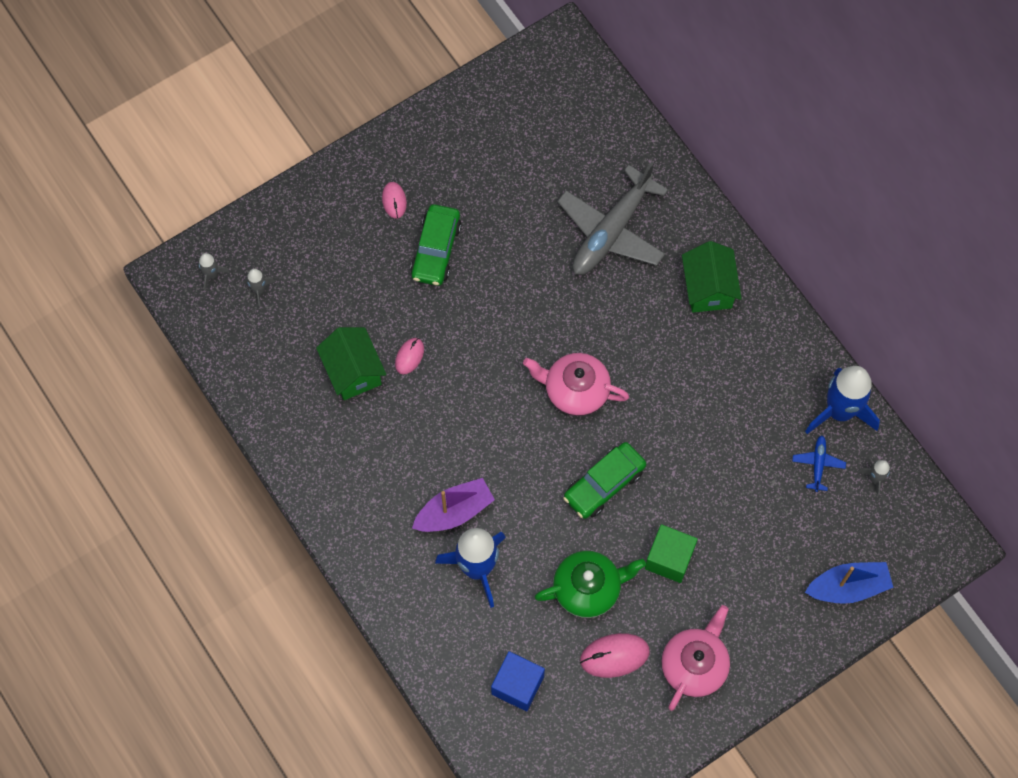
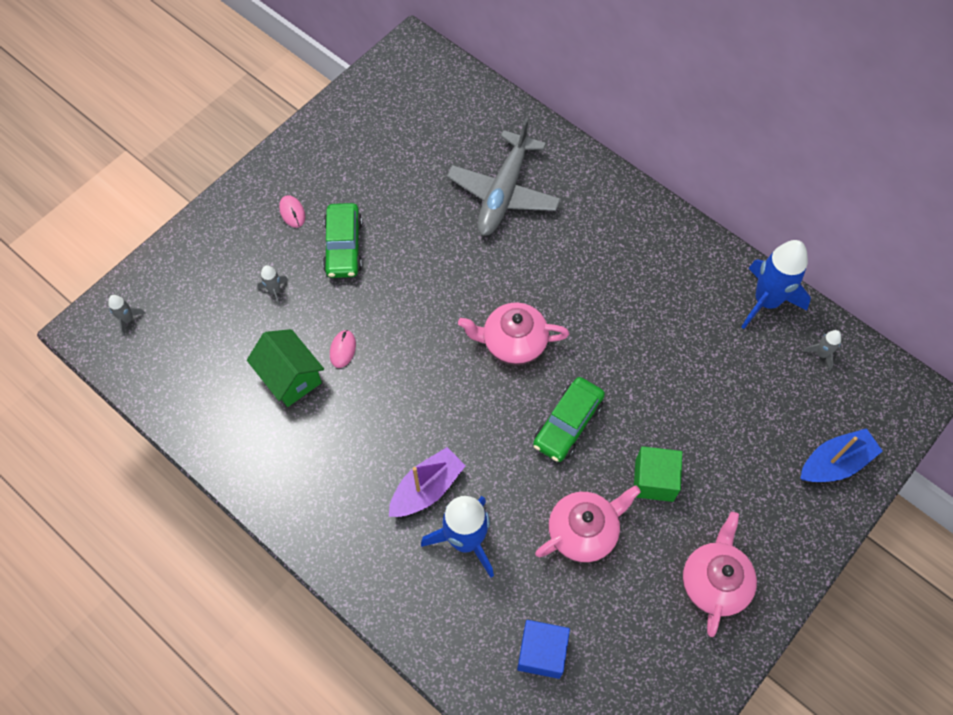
camera: 15 degrees left, 5 degrees down
grey rocket [243,269,275,307] -> grey rocket moved to [257,265,288,306]
green teapot [535,551,646,618] -> pink teapot [535,485,641,563]
pink mouse [580,633,650,678] -> none
green house [682,241,742,313] -> none
blue plane [792,436,846,492] -> none

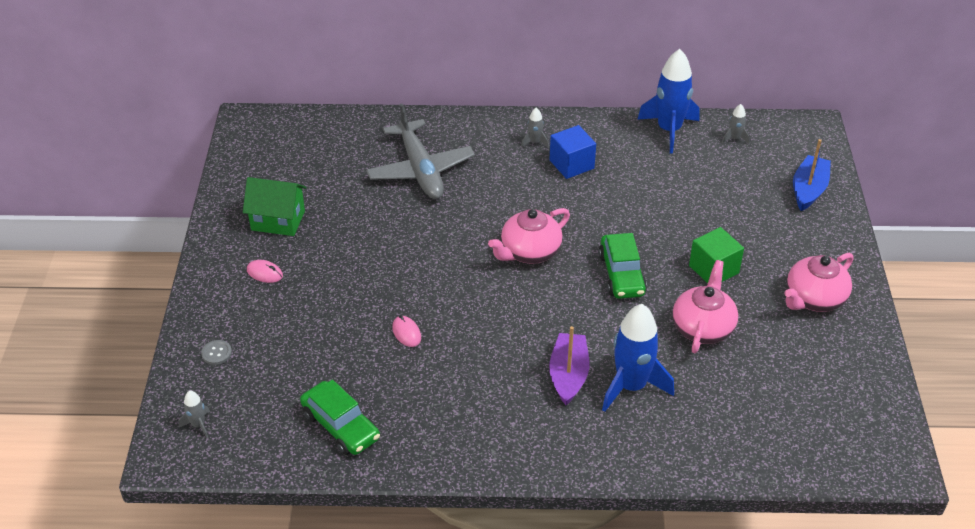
camera: 40 degrees left, 20 degrees down
green house [247,329,324,407] -> green house moved to [243,177,307,236]
grey rocket [257,265,288,306] -> grey rocket moved to [521,108,549,148]
green car [323,203,363,278] -> green car moved to [300,380,380,455]
blue cube [517,620,570,679] -> blue cube moved to [549,125,596,179]
pink teapot [682,512,757,637] -> pink teapot turned 105 degrees counterclockwise [784,253,854,312]
none -> grey button [201,340,232,365]

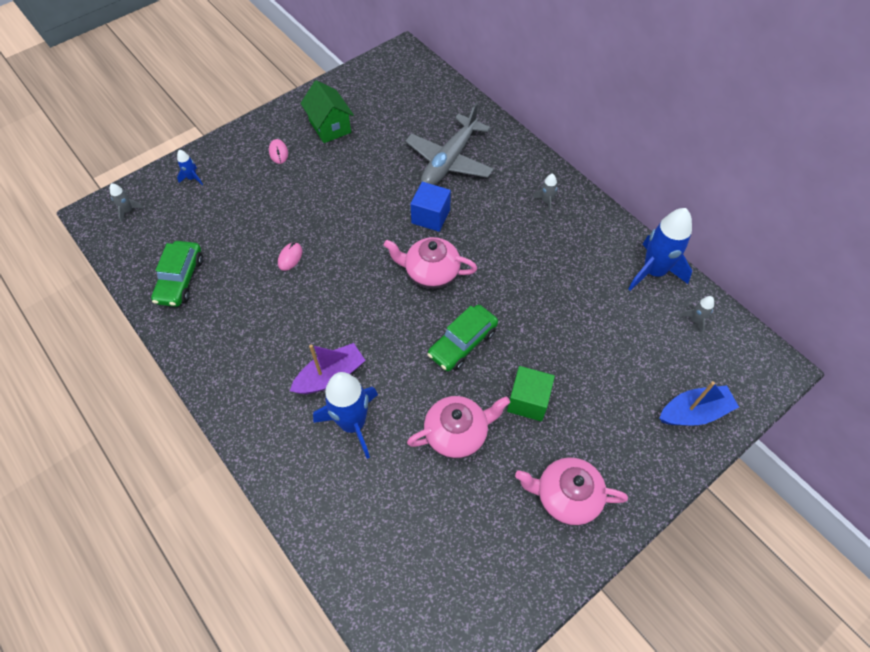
camera: 50 degrees right, 15 degrees up
grey button [201,340,232,365] -> blue rocket [177,150,203,185]
blue cube [549,125,596,179] -> blue cube moved to [410,182,451,232]

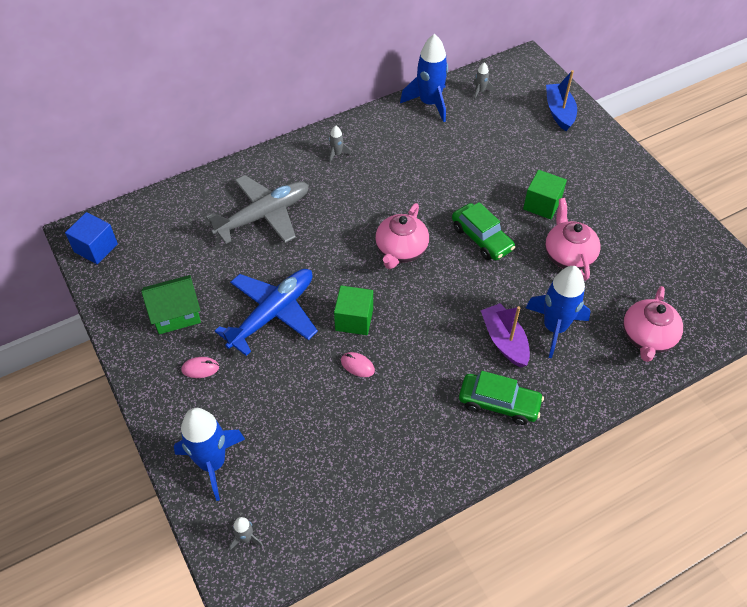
camera: 80 degrees left, 5 degrees down
green car [151,241,203,307] -> green car moved to [459,371,544,425]
blue rocket [177,150,203,185] -> blue rocket [174,408,245,501], size x2.26
grey plane [405,103,494,185] -> grey plane turned 75 degrees counterclockwise [206,175,309,244]
blue cube [410,182,451,232] -> blue cube moved to [65,212,118,264]
pink teapot [515,457,628,526] -> pink teapot moved to [623,286,683,362]
none -> blue plane [215,269,318,356]
none -> green cube [334,286,373,335]

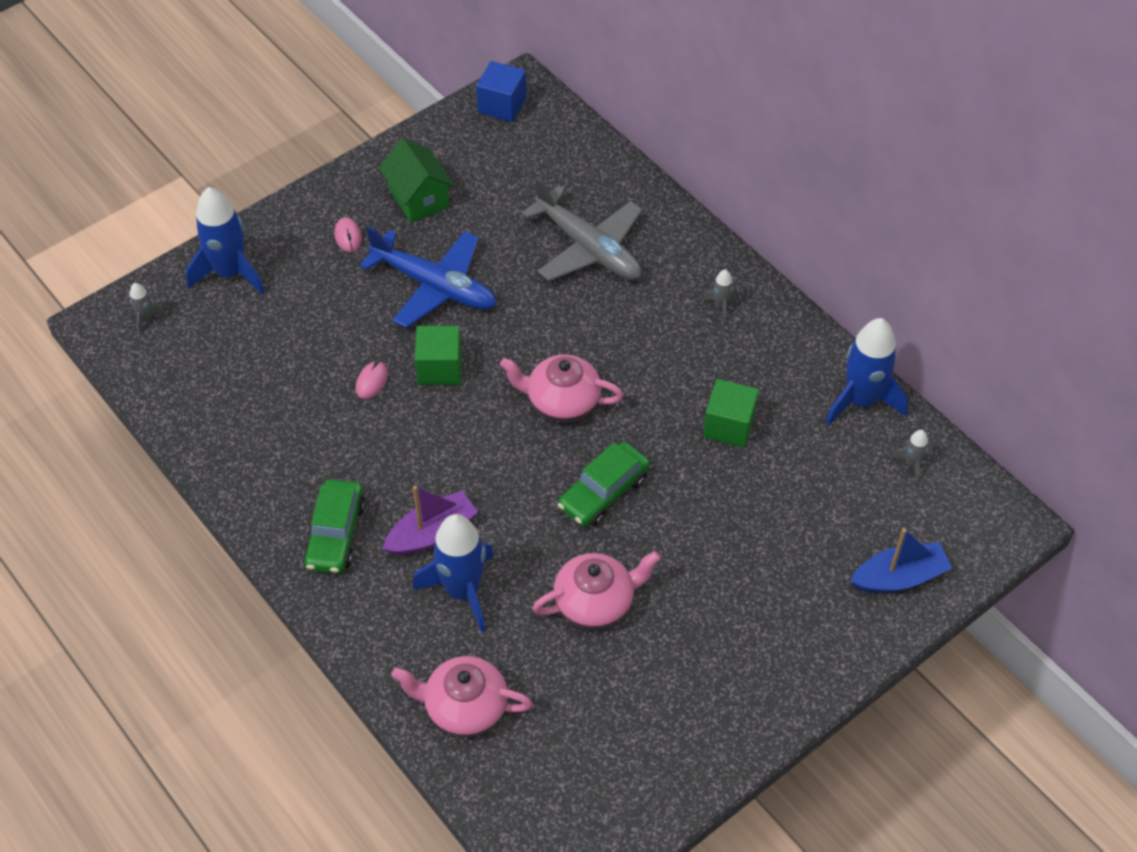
camera: 80 degrees right, 0 degrees up
green cube [523,170,567,220] -> green cube moved to [703,379,759,447]

